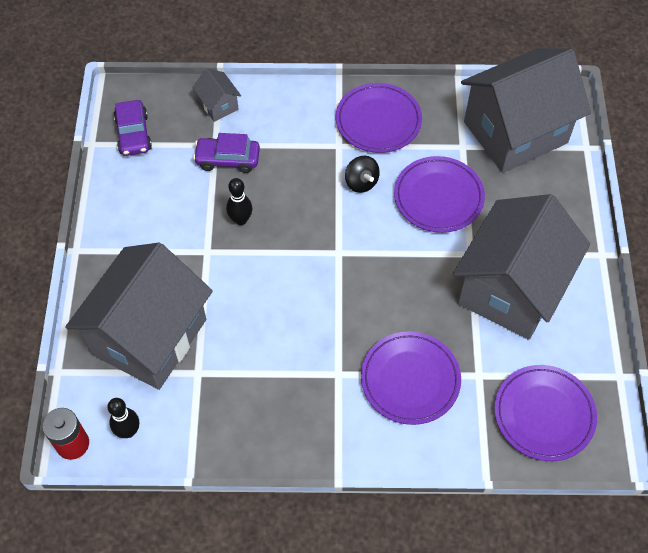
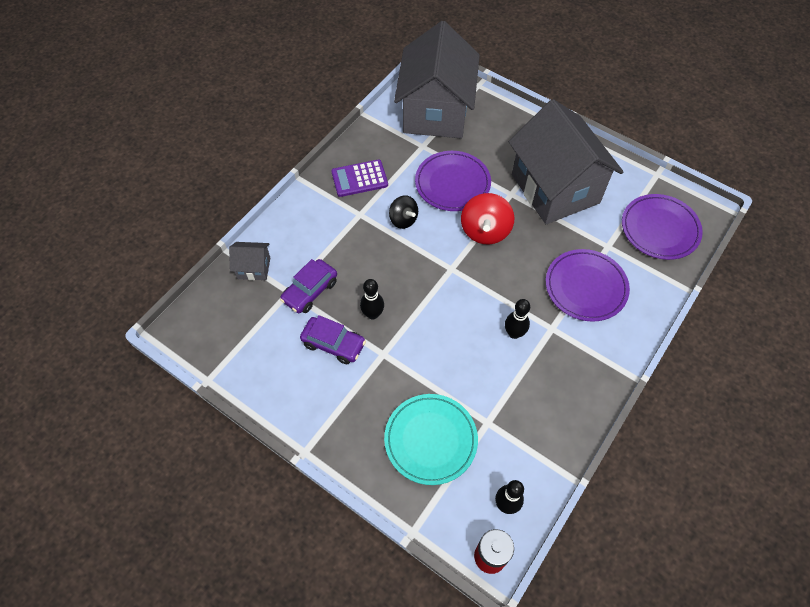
camera: 55 degrees left, 0 degrees up
grey house [65,243,213,390] -> turquoise plate [384,394,478,485]
purple car [114,100,152,156] -> purple car moved to [300,315,366,364]
purple plate [336,83,422,153] -> purple calculator [331,159,388,197]
black spinning top [345,156,380,193] -> black spinning top turned 45 degrees clockwise [389,195,418,229]
none -> red spinning top [461,193,514,244]
none -> black bowling pin [505,299,530,339]

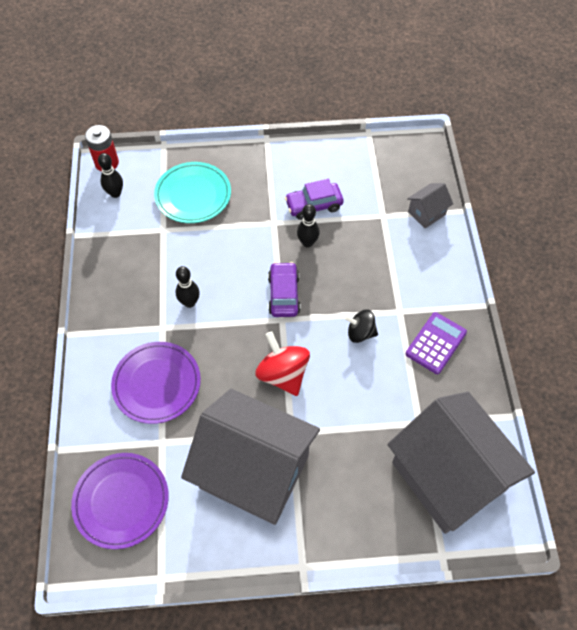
camera: 140 degrees right, 0 degrees up
purple car [280,259,337,313] -> purple car moved to [268,262,301,317]
purple plate [415,151,491,211] -> none

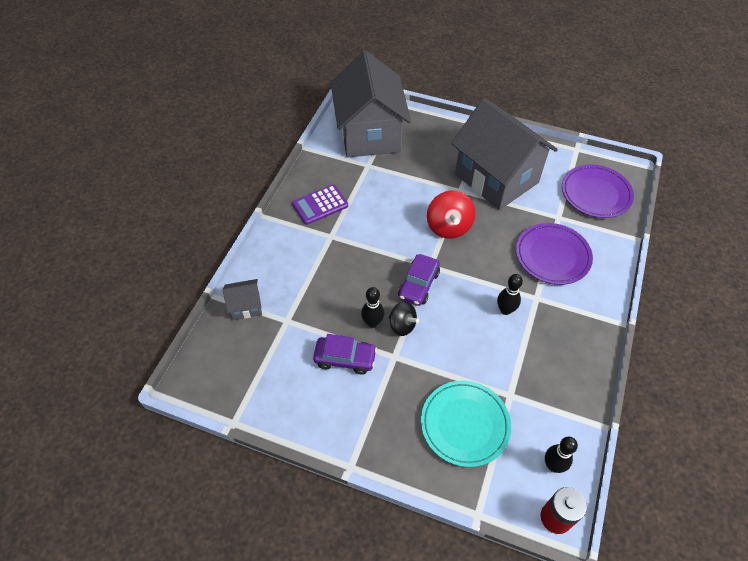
camera: 155 degrees left, 5 degrees down
black spinning top [344,310,378,343] -> black spinning top moved to [389,301,419,336]

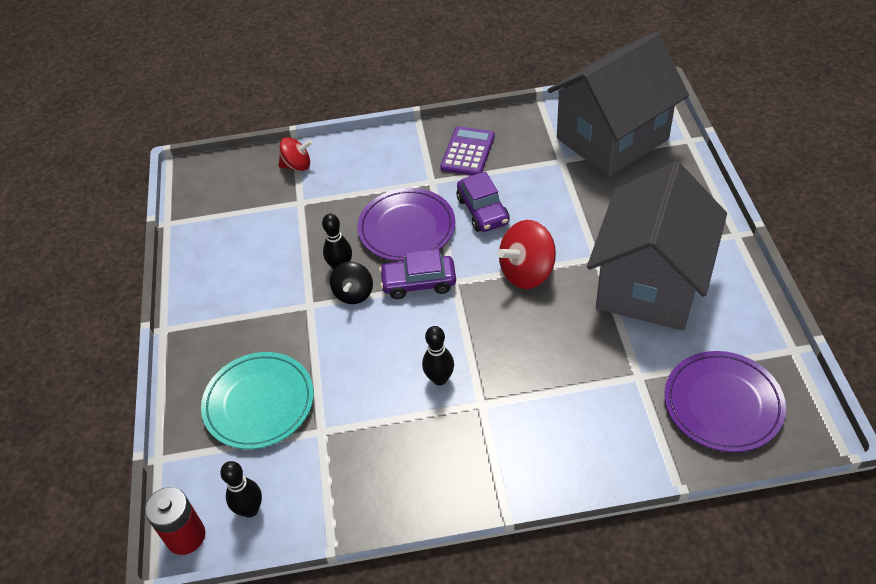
camera: 65 degrees right, 5 degrees down
grey house [223,279,262,320] -> red spinning top [278,137,312,171]
purple calculator [292,185,348,225] -> purple calculator turned 75 degrees clockwise [440,126,495,175]
purple car [313,334,377,375] -> purple car moved to [457,171,510,232]
purple plate [516,223,593,285] -> purple plate moved to [357,188,455,261]

